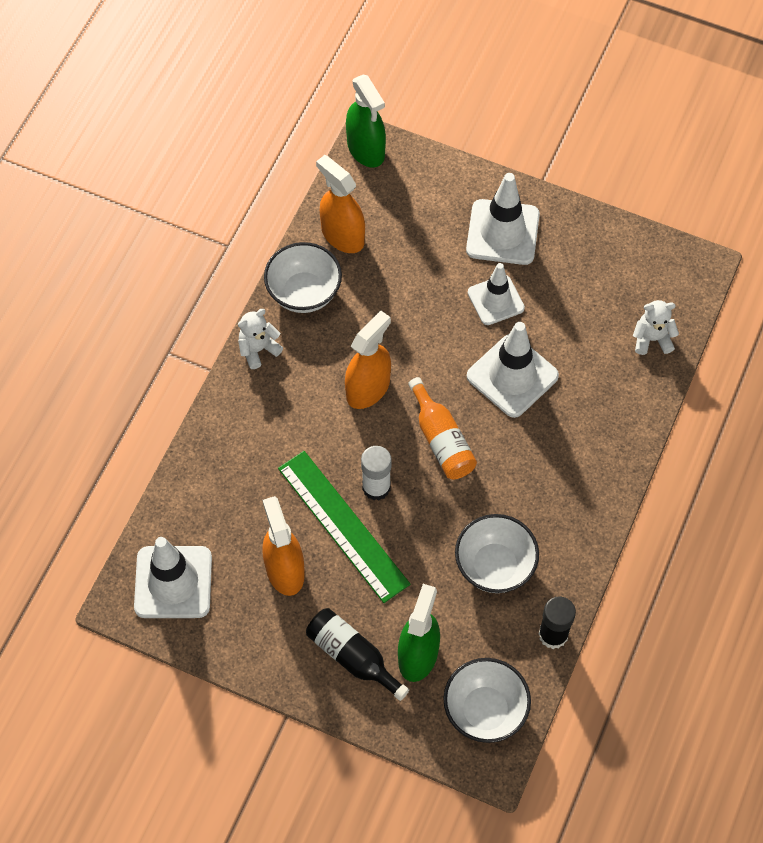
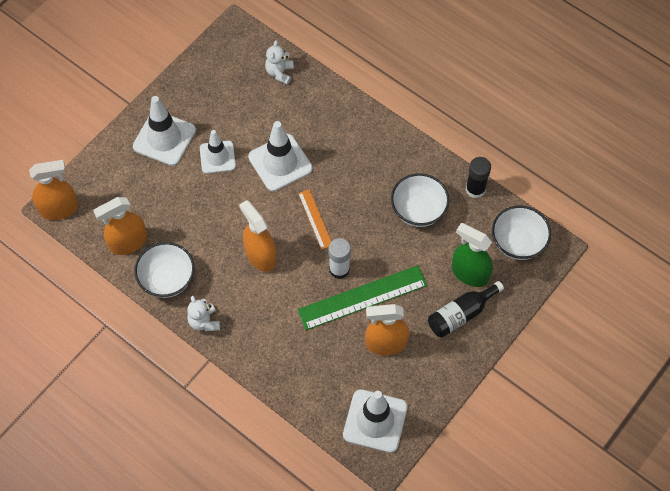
camera: 75 degrees left, 0 degrees up
green spray bottle [346,75,386,168] -> orange spray bottle [29,160,78,220]
orange bottle [408,377,477,479] -> orange ruler [298,189,331,250]

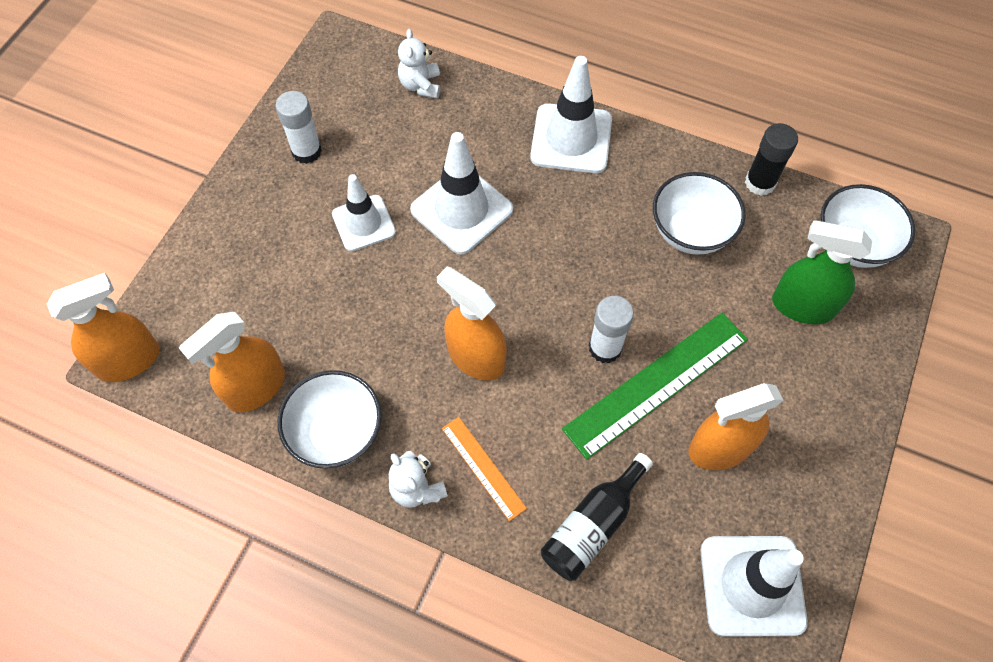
camera: 15 degrees left, 0 degrees up
white traffic cone [133,96,196,166] -> white traffic cone moved to [530,56,612,173]
orange ruler [298,189,331,250] -> orange ruler moved to [442,417,527,521]
black bottle [428,281,504,338] -> black bottle moved to [541,453,653,581]
none -> white glue stick [275,91,322,164]

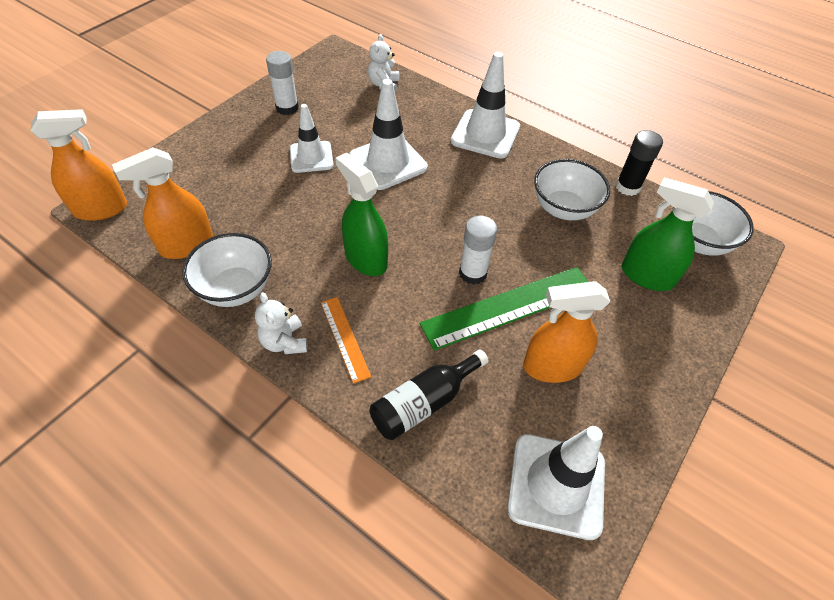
camera: 10 degrees right, 10 degrees down
orange spray bottle [436,267,507,380] -> green spray bottle [335,152,388,276]

